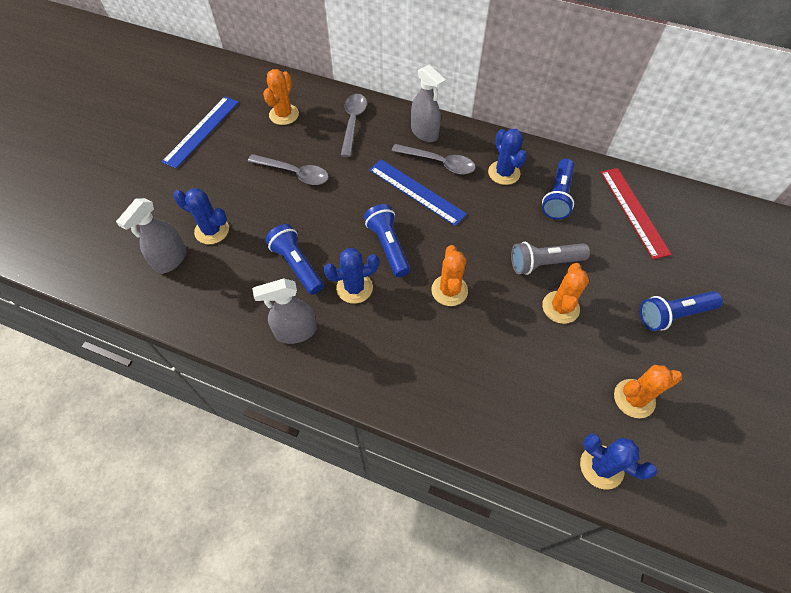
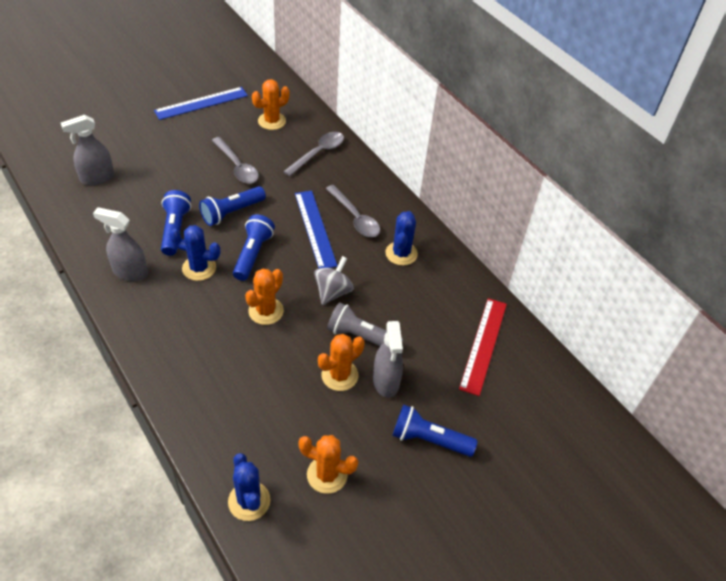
camera: 30 degrees right, 10 degrees down
blue cactus [173,188,229,244] -> none
grey spray bottle [411,65,446,142] -> grey spray bottle moved to [373,321,403,398]
blue flashlight [542,159,574,220] -> blue flashlight moved to [199,186,266,226]
none -> grey spinning top [314,256,354,305]

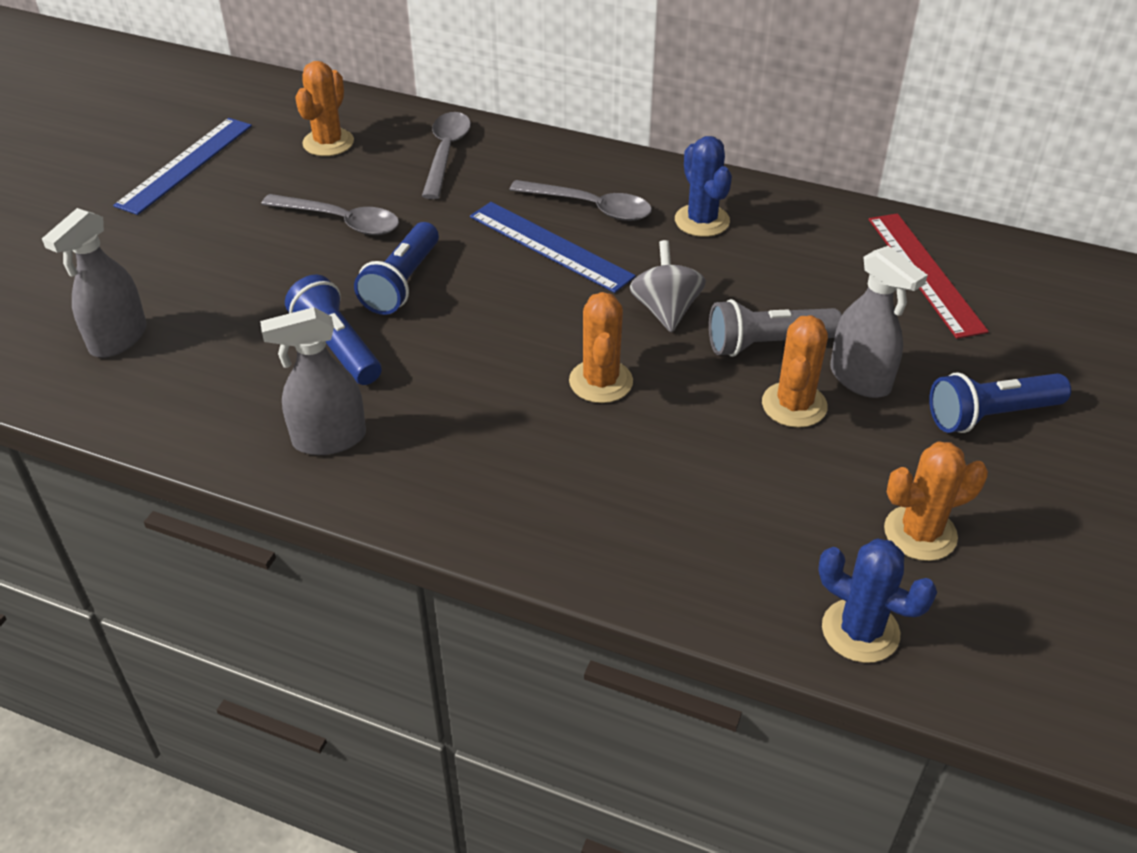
camera: 30 degrees left, 5 degrees down
blue cactus [169,225,220,281] -> none
blue flashlight [233,214,275,281] -> none

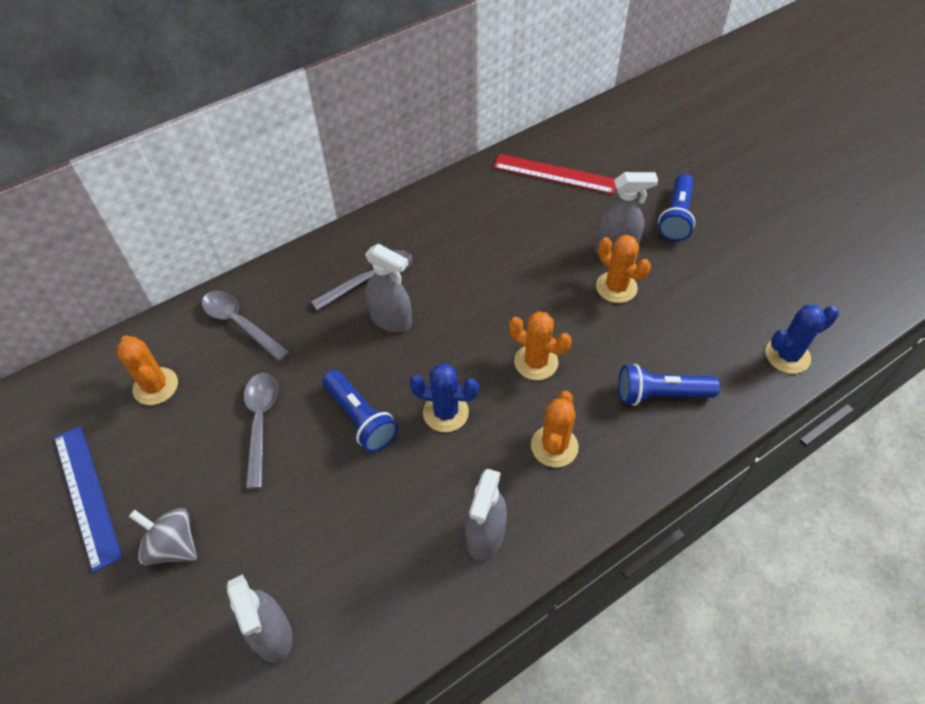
camera: 55 degrees left, 10 degrees up
grey spoon [262,194,399,235] -> grey spoon turned 60 degrees counterclockwise [244,373,278,489]
blue flashlight [285,275,381,385] -> blue flashlight moved to [618,364,720,406]
blue ruler [470,202,636,293] -> grey spray bottle [365,244,412,332]
grey spinning top [630,240,706,333] -> grey spinning top moved to [129,508,197,565]
blue cactus [675,136,732,237] -> blue cactus moved to [410,363,479,432]
grey flashlight [709,299,842,357] -> none
orange cactus [884,442,988,561] -> orange cactus moved to [531,391,579,468]

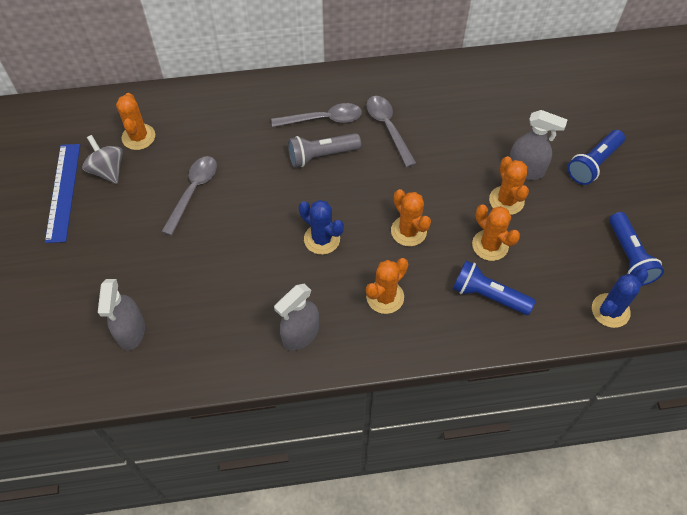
camera: 25 degrees right, 5 degrees up
grey spinning top [129,508,197,565] -> grey spinning top moved to [82,135,123,184]
grey spoon [202,291,289,362] -> grey spoon moved to [366,96,417,167]
blue flashlight [322,370,398,452] -> blue flashlight moved to [609,212,664,286]
grey spray bottle [365,244,412,332] -> grey flashlight [288,133,361,168]
red ruler [493,154,616,194] -> none
blue cactus [766,305,839,374] -> blue cactus turned 45 degrees counterclockwise [592,269,649,328]
none -> orange cactus [472,204,520,261]

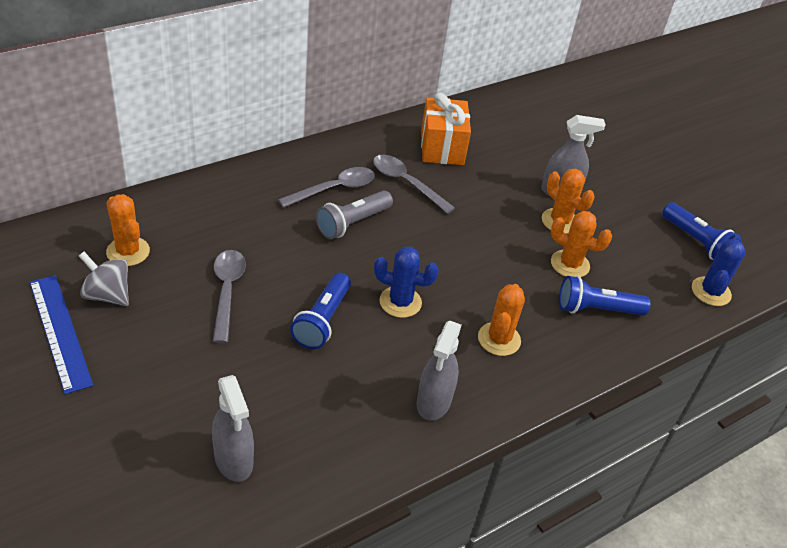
camera: 30 degrees left, 15 degrees down
orange cactus [391,189,431,246] -> none
blue flashlight [567,130,625,185] -> blue flashlight moved to [290,273,351,349]
none -> orange gift [421,93,471,165]

